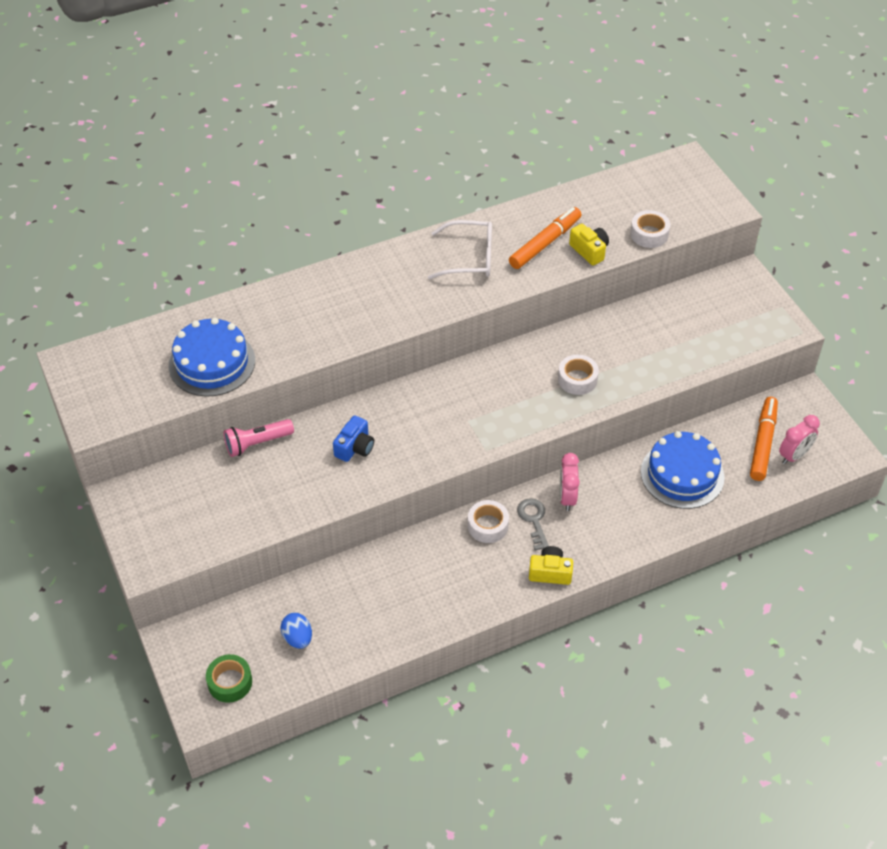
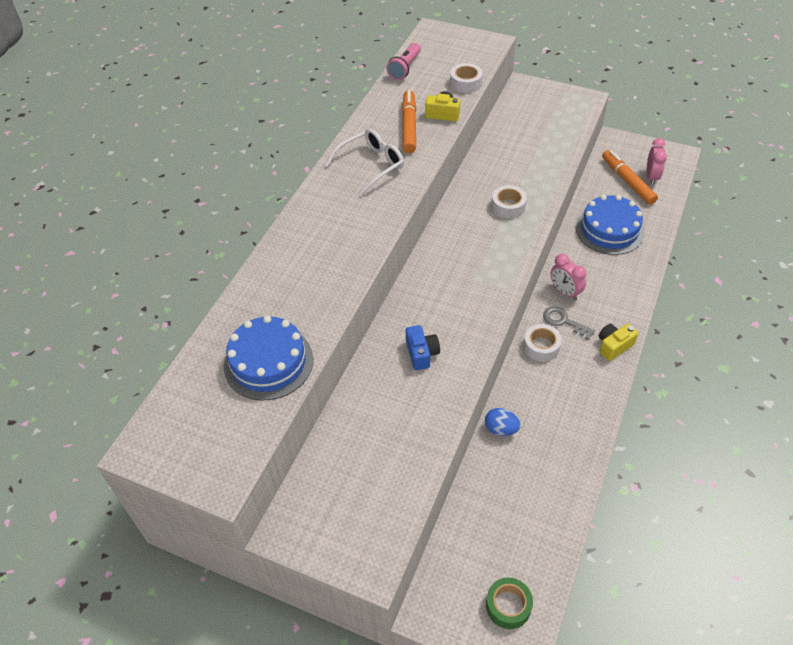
camera: 40 degrees left, 0 degrees up
pink flashlight [224,419,294,457] -> pink flashlight moved to [386,43,421,80]
blue egg [280,613,312,649] -> blue egg moved to [485,408,521,436]

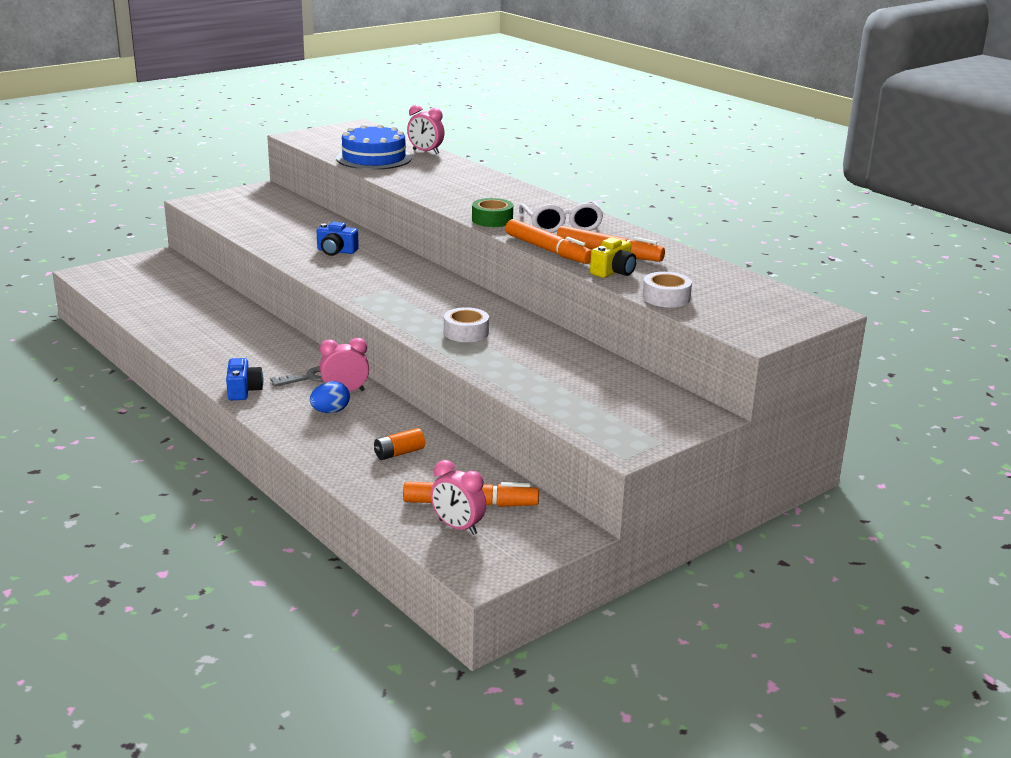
camera: 115 degrees right, 25 degrees down
pink flashlight [386,43,421,80] -> none
blue egg [485,408,521,436] -> blue egg moved to [310,381,350,413]
green tape [486,577,533,629] -> green tape moved to [472,198,513,227]
white tape [523,324,562,362] -> none
blue cake [576,195,645,255] -> orange battery [374,428,425,460]
yellow camera [599,324,638,361] -> blue camera [226,358,263,400]
none -> pink clock [407,105,445,154]
none -> orange marker [505,219,592,264]

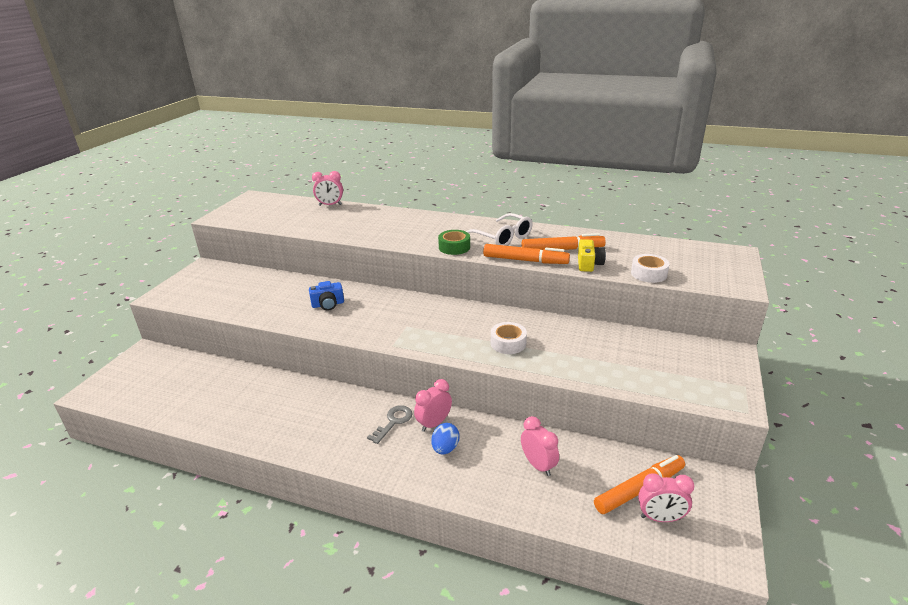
camera: 30 degrees left, 5 degrees up
blue camera [226,358,263,400] -> none
blue cake [336,124,412,170] -> none
orange battery [374,428,425,460] -> pink clock [521,416,559,476]

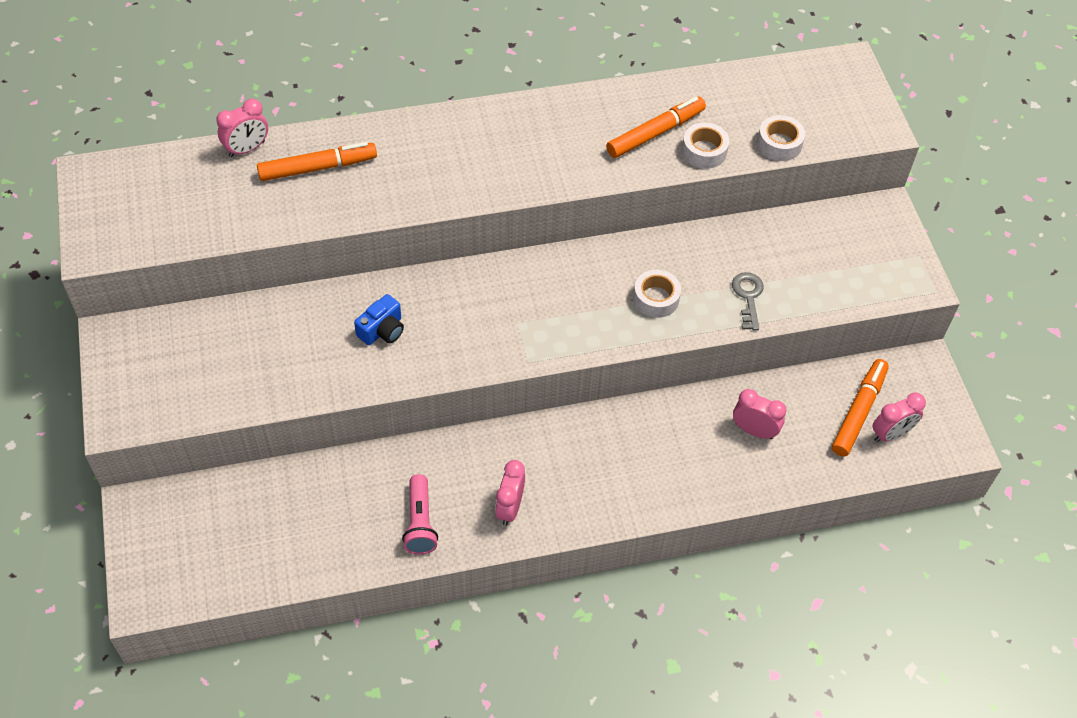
camera: 35 degrees left, 25 degrees up
grey key [367,405,413,444] -> grey key moved to [732,272,764,330]
pink clock [414,379,452,432] -> pink clock moved to [495,460,525,526]
blue egg [431,423,460,454] -> none
green tape [438,230,470,255] -> none
white glasses [466,213,533,246] -> none
orange marker [483,244,570,264] -> orange marker moved to [257,142,377,181]
yellow camera [578,239,606,272] -> white tape [682,123,729,169]
none -> pink flashlight [402,474,438,555]

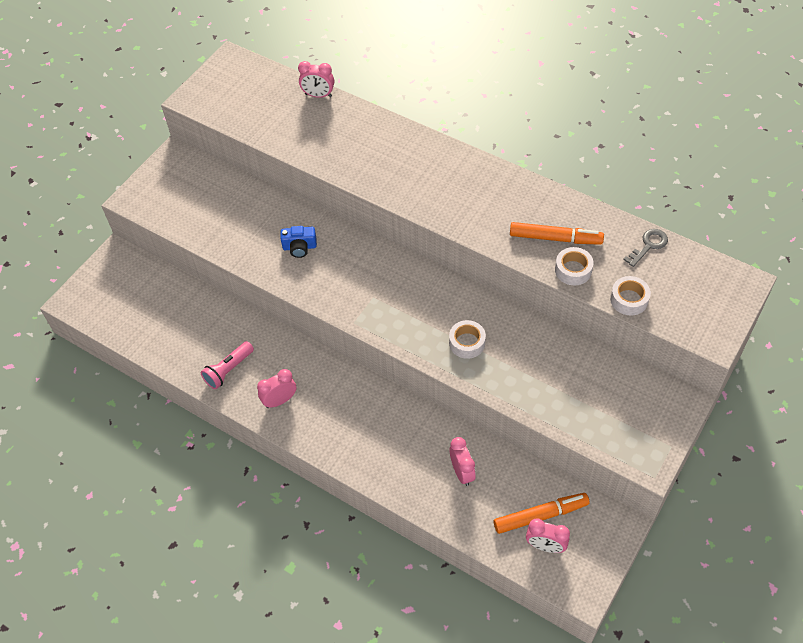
camera: 50 degrees right, 0 degrees up
orange marker [257,142,377,181] -> none
grey key [732,272,764,330] -> grey key moved to [623,229,668,267]

